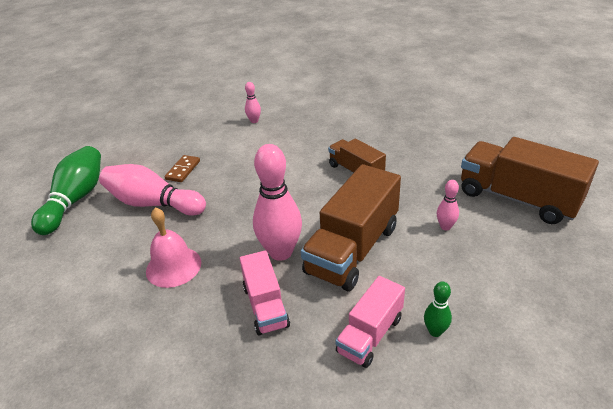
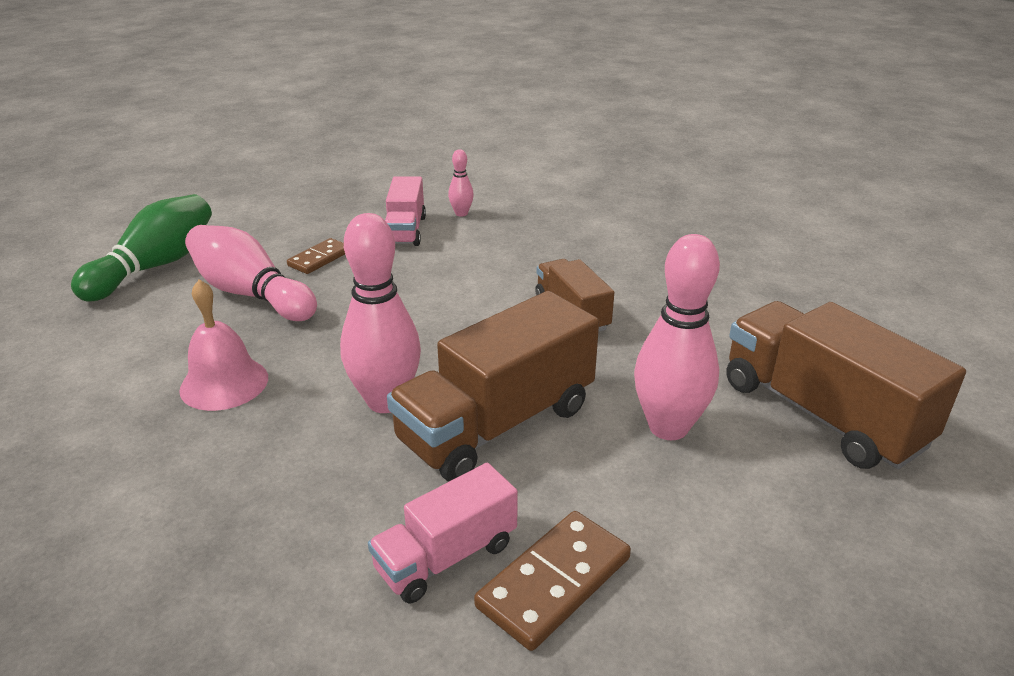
camera: 15 degrees right, 5 degrees down
pink truck [240,250,290,335] -> pink truck moved to [385,176,426,246]
green bowling pin [424,282,452,337] -> brown domino [474,511,631,651]
pink bowling pin [437,180,459,230] -> pink bowling pin [634,234,720,440], size x2.12

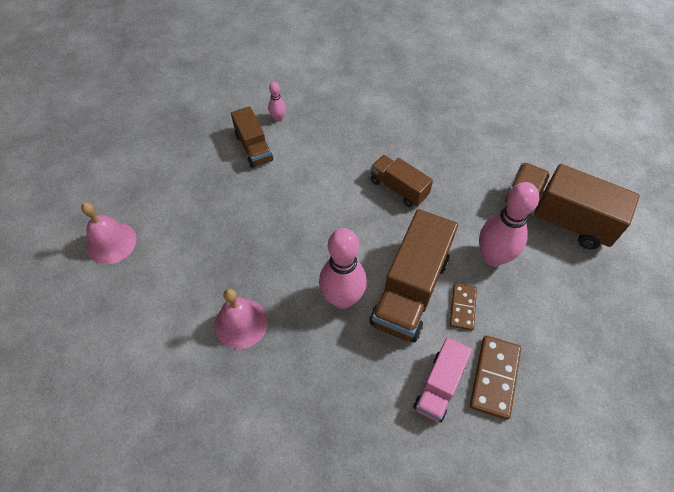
camera: 25 degrees left, 25 degrees up
green bowling pin [71,194,212,302] -> pink bell [81,202,137,264]
pink bowling pin [185,225,317,321] -> none
brown domino [287,238,345,274] -> brown domino moved to [450,284,477,331]
pink truck [385,176,426,246] -> brown truck [231,106,273,168]

